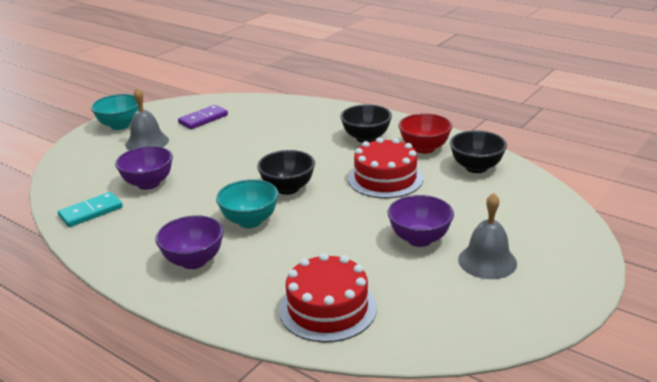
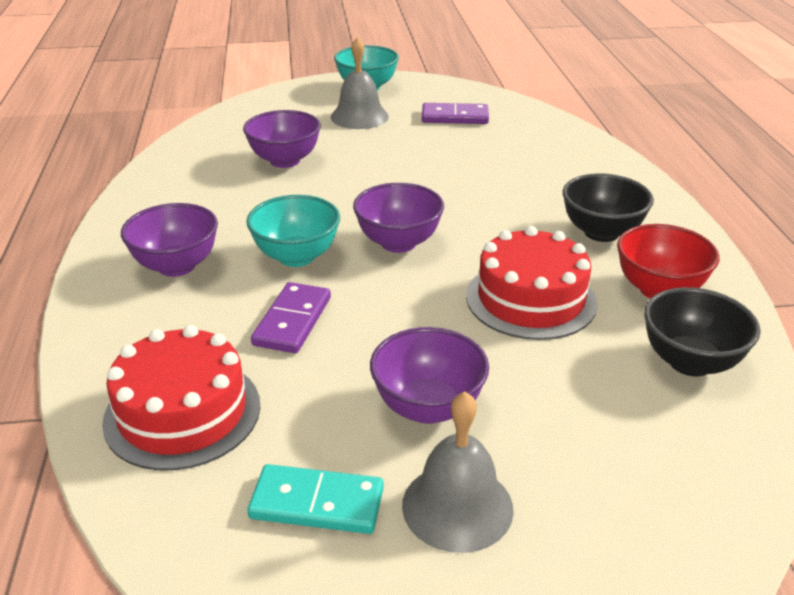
camera: 45 degrees right, 5 degrees up
turquoise domino [58,192,123,227] -> turquoise domino moved to [247,464,384,534]
black bowl [257,150,315,195] -> purple bowl [353,183,444,253]
none -> purple domino [251,282,331,353]

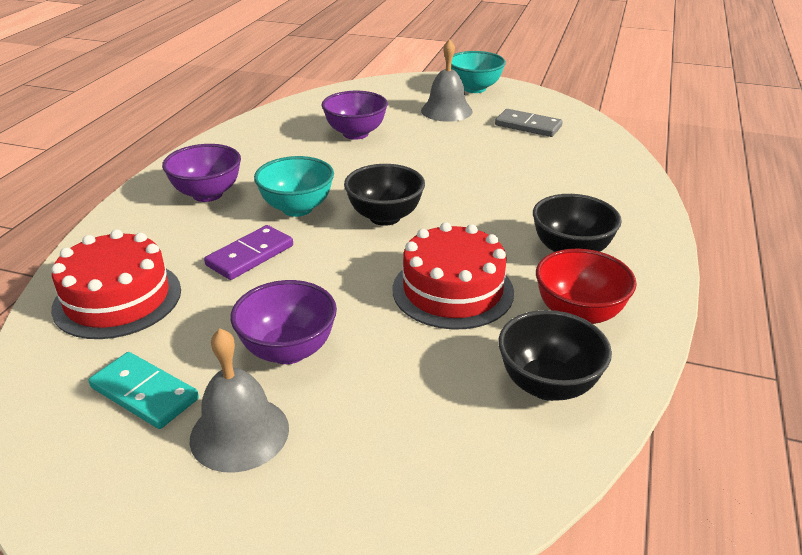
camera: 25 degrees right, 0 degrees up
purple bowl [353,183,444,253] -> black bowl [344,164,425,226]
purple domino [422,103,489,124] -> grey domino [495,109,563,137]

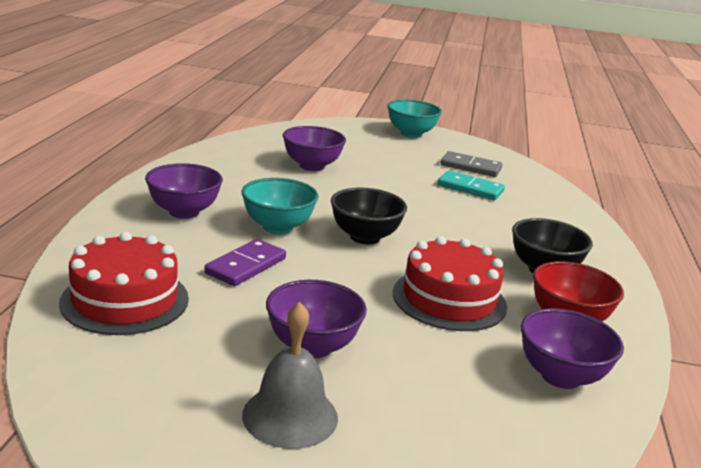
camera: 10 degrees left, 10 degrees down
turquoise domino [88,352,199,429] -> turquoise domino moved to [438,170,505,200]
grey bell [421,39,473,122] -> none
black bowl [499,310,612,401] -> purple bowl [521,308,624,389]

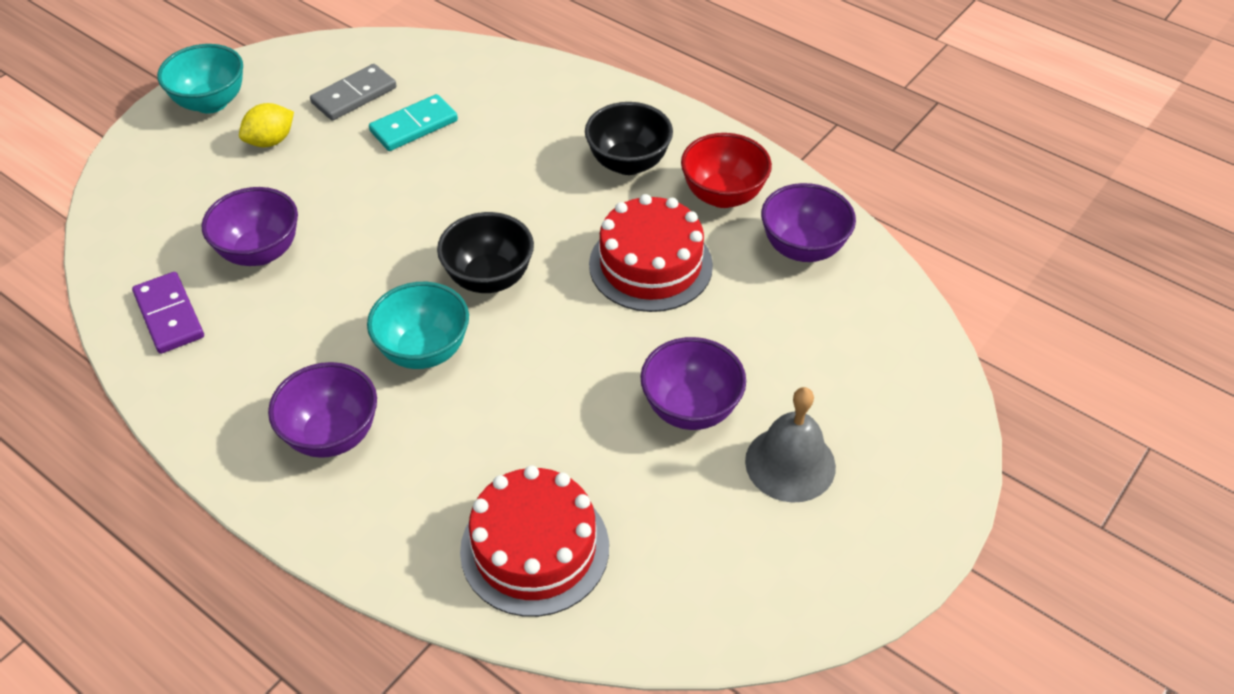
camera: 60 degrees left, 25 degrees up
purple domino [204,239,286,286] -> purple domino moved to [132,272,204,354]
none -> yellow lemon [239,103,294,147]

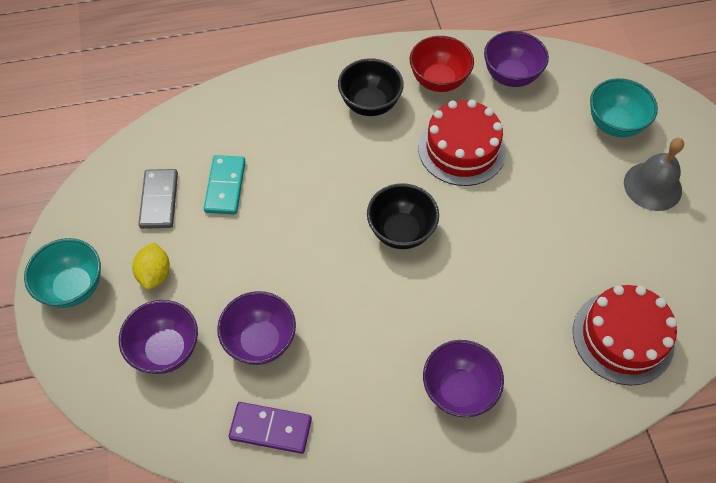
camera: 50 degrees left, 10 degrees up
turquoise bowl [367,282,469,369] -> turquoise bowl moved to [590,78,658,137]
purple bowl [641,337,746,430] -> purple bowl moved to [119,300,198,374]

